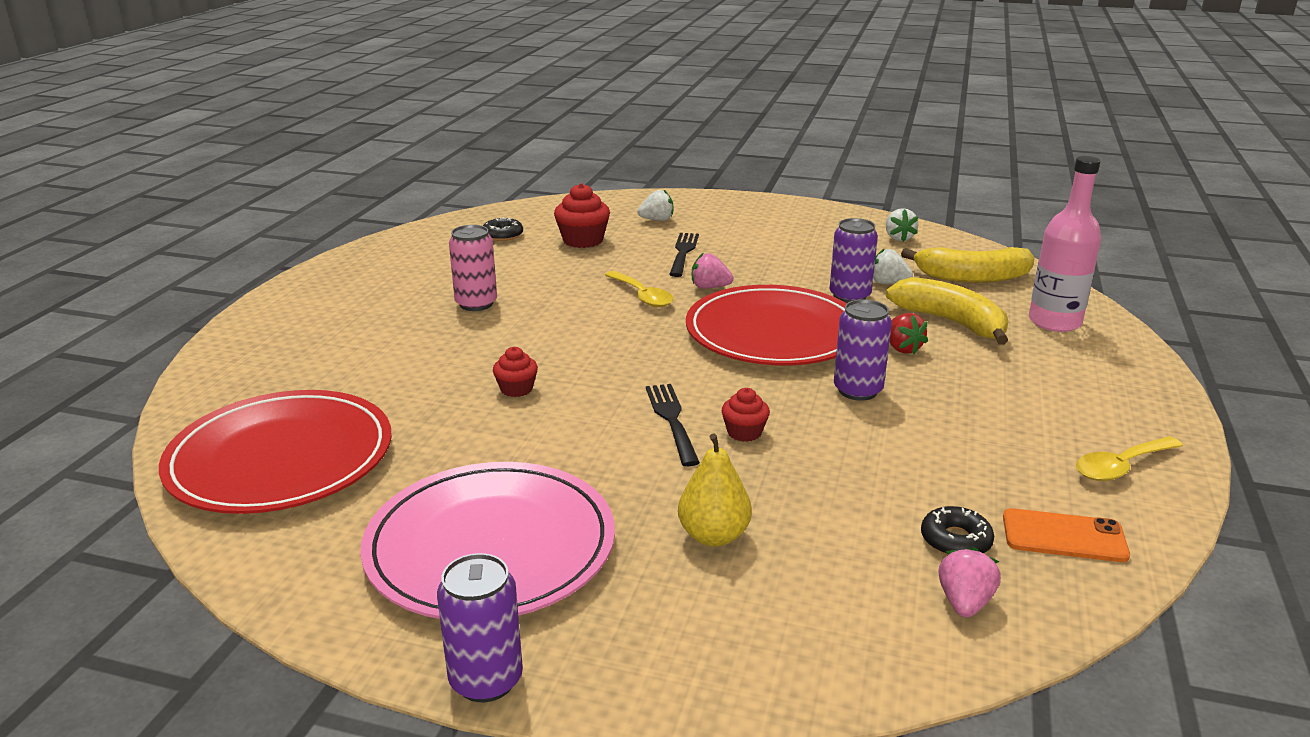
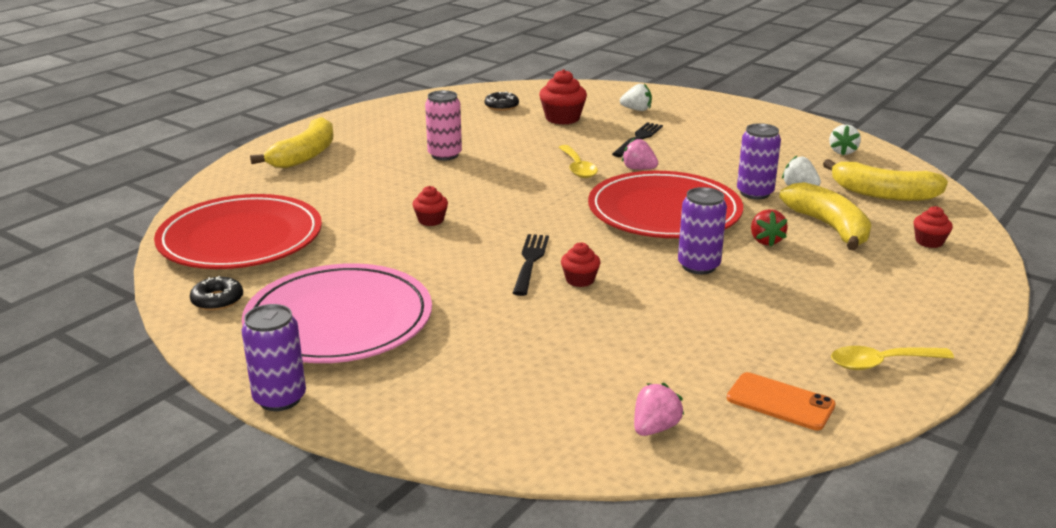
camera: 20 degrees right, 0 degrees up
yellow pear [678,433,752,547] -> none
black donut [921,506,994,556] -> black donut moved to [190,276,243,311]
pink bottle [1029,156,1101,332] -> red cupcake [914,206,953,248]
none -> yellow banana [250,117,333,168]

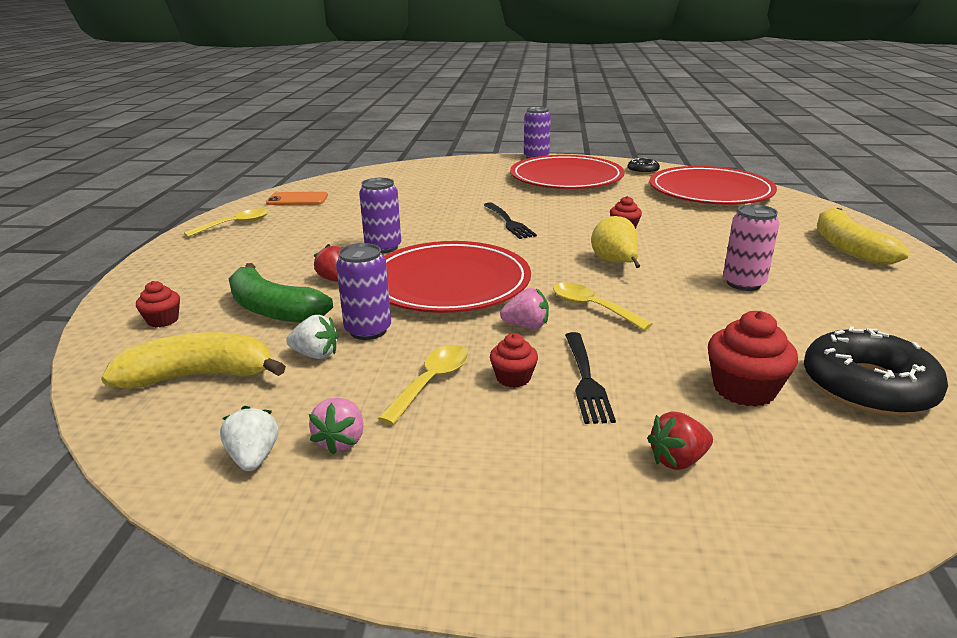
camera: 150 degrees right, 0 degrees up
pink plate [242,263,432,363] -> red plate [510,155,625,189]
black donut [484,91,519,111] -> black donut [804,326,948,416], size x2.00
red cupcake [561,242,601,287] -> red cupcake moved to [490,333,538,388]
white strawberry [620,84,652,111] -> red strawberry [647,412,713,470]
pink strawberry [634,383,684,436] -> pink strawberry moved to [309,398,364,455]
yellow banana [779,182,872,251] -> green banana [229,263,333,323]
none -> yellow spoon [378,345,468,425]
none -> yellow pear [591,216,640,268]

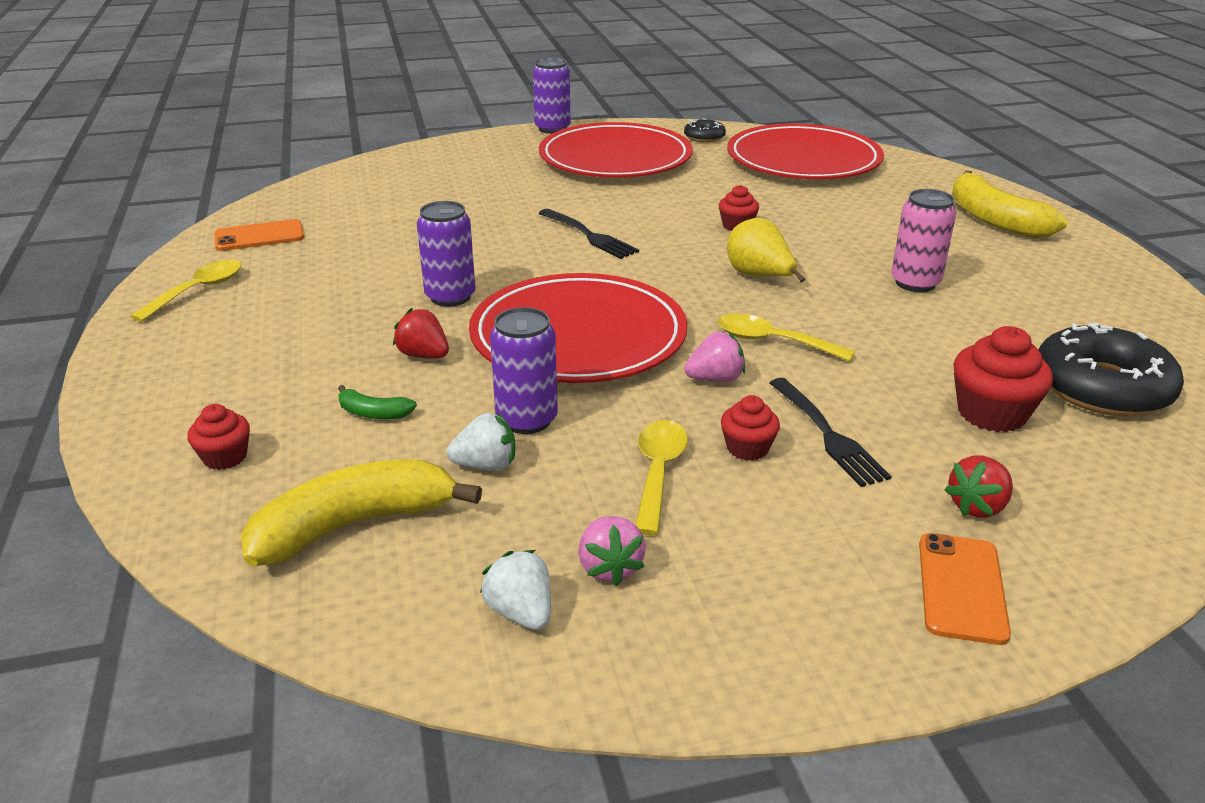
camera: 20 degrees left, 5 degrees up
green banana [229,263,333,323] -> green banana [338,385,417,420], size x0.45
none -> orange phone [919,533,1011,645]

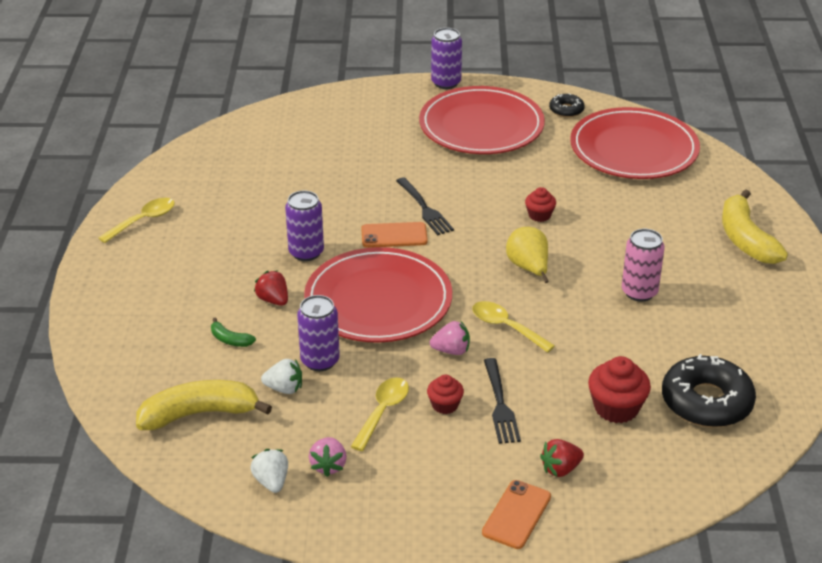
camera: 15 degrees right, 5 degrees up
red cupcake [187,404,250,470] -> none
orange phone [215,219,304,251] -> orange phone moved to [361,222,428,248]

